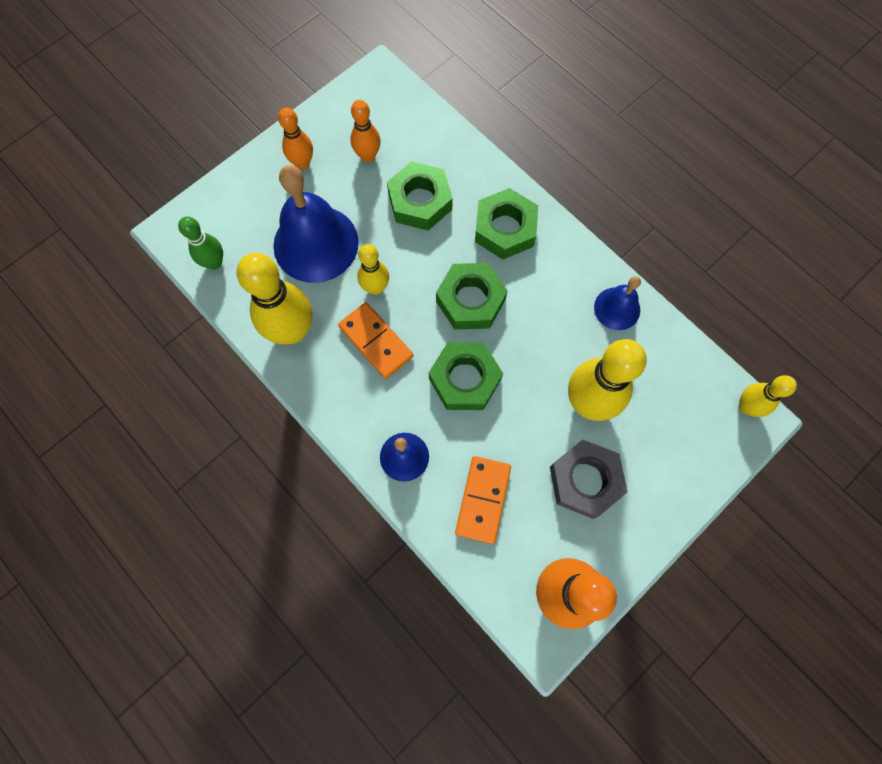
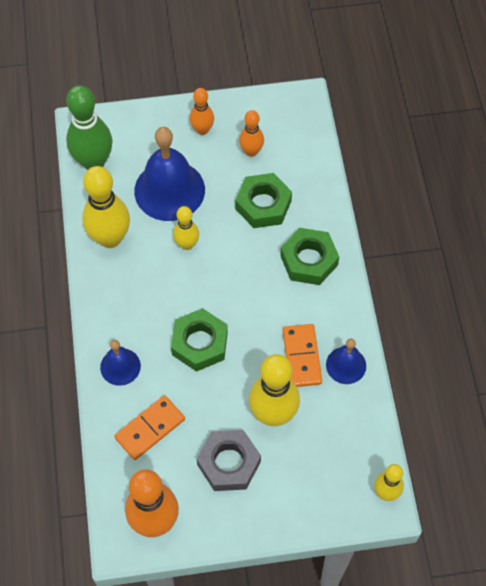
camera: 35 degrees right, 10 degrees down
green bowling pin [178,216,223,269] -> green bowling pin [66,85,112,170], size x1.79
orange domino [338,302,413,379] -> orange domino moved to [283,324,322,387]
green nut [436,263,508,329] -> none

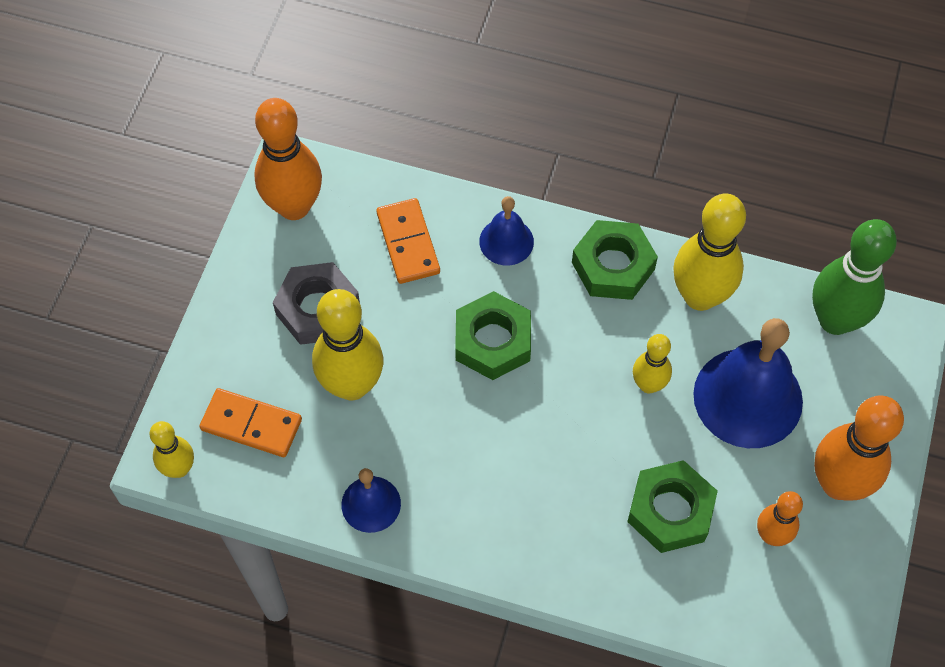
camera: 115 degrees right, 0 degrees up
orange bowling pin [190,88,214,135] -> orange bowling pin [814,395,904,501], size x1.79
green nut [280,228,339,285] -> green nut moved to [572,220,658,300]
orange domino [283,324,322,387] -> orange domino moved to [199,388,302,457]

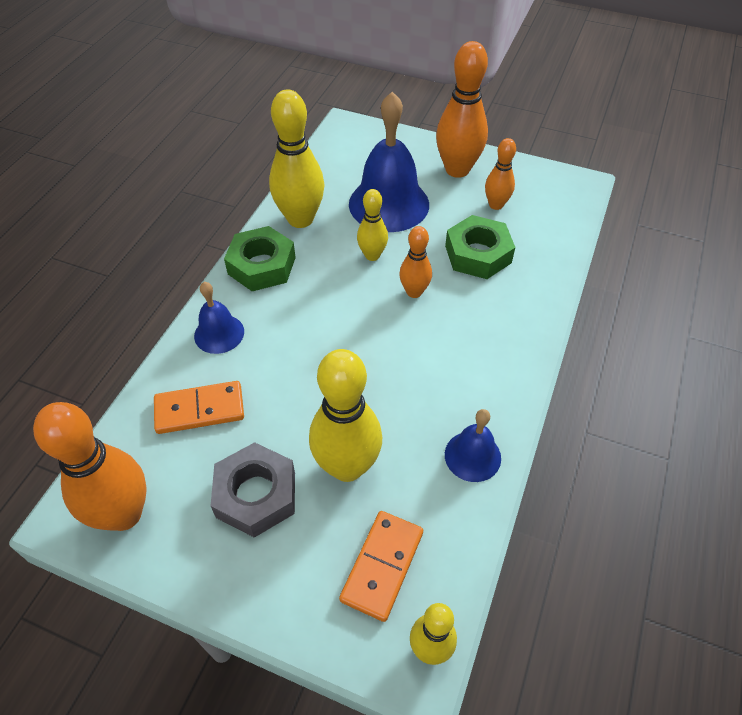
camera: 85 degrees left, 10 degrees down
green nut [455,291,531,380] -> none
green bowling pin [812,219,897,335] -> none
none -> orange bowling pin [399,226,432,298]

